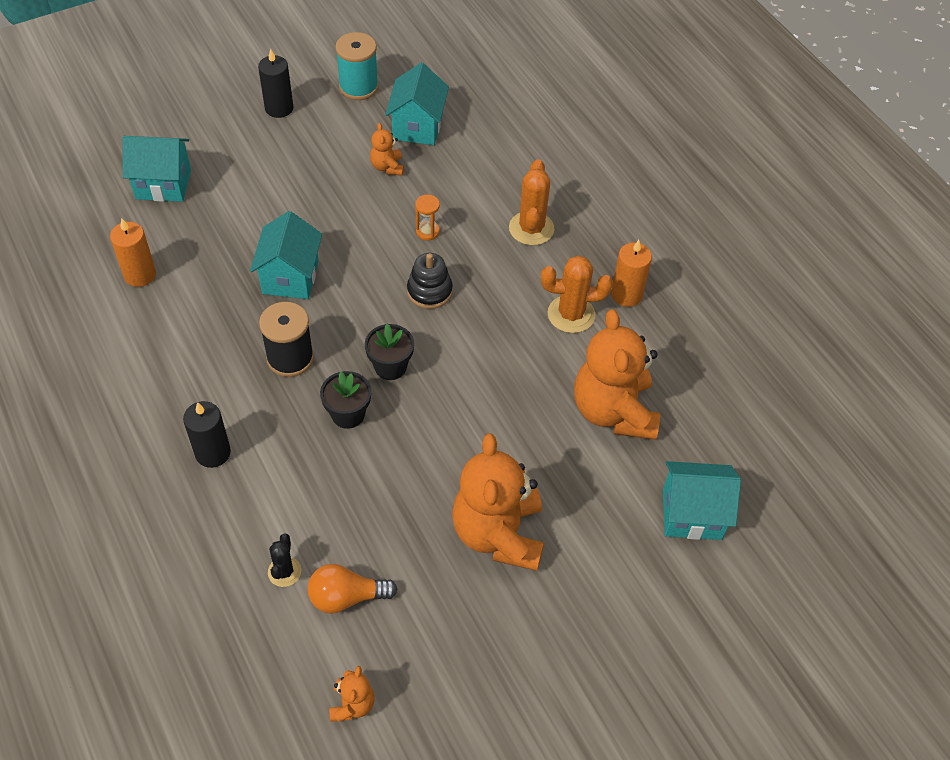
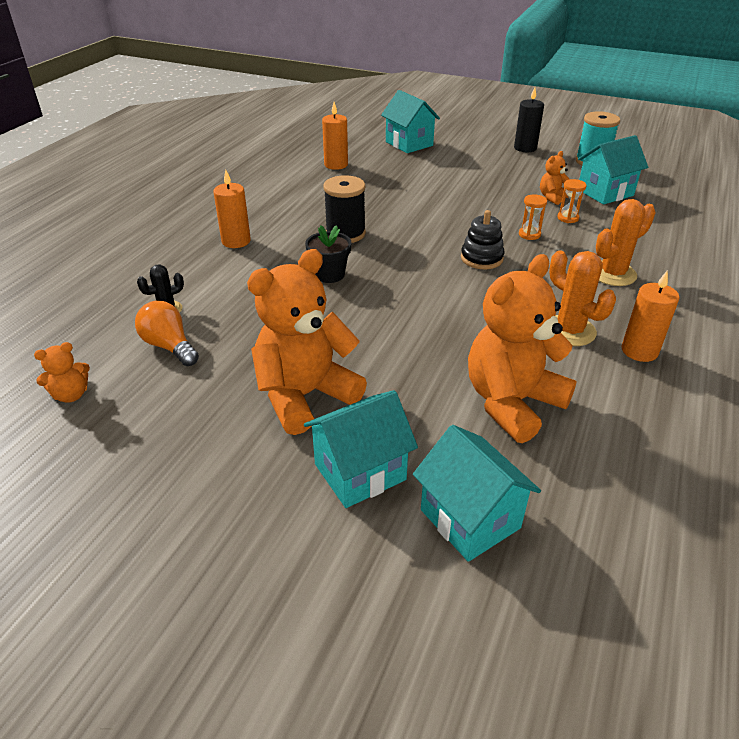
camera: 55 degrees right, 15 degrees down
black candle [183,401,231,468] -> orange candle [213,170,251,248]
turquoise house [250,211,322,299] -> turquoise house moved to [304,390,418,508]
black flower pot [365,323,414,380] -> none
none -> orange hourglass [557,179,587,223]

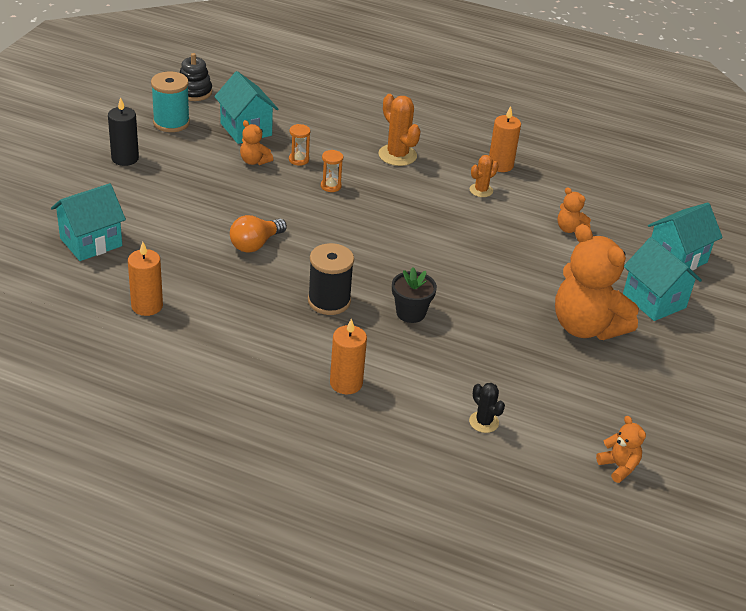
camera: 95 degrees left, 0 degrees up
orange light bulb [135,301,199,366] -> orange light bulb moved to [230,215,287,253]
black stacking toy [461,210,505,269] -> black stacking toy moved to [180,53,212,101]
orange teddy bear [468,254,577,443] -> orange teddy bear [557,187,591,233], size x0.44
orange cactus [549,250,616,346] -> orange cactus [469,155,499,197], size x0.60

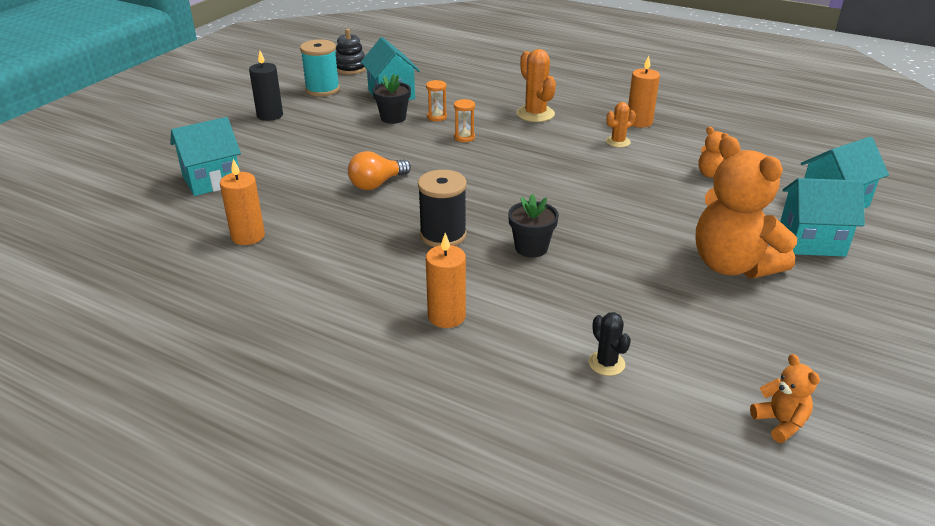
camera: 10 degrees right, 5 degrees down
orange teddy bear [240,120,273,165] -> black flower pot [373,74,411,124]
turquoise house [623,237,702,321] -> turquoise house turned 60 degrees counterclockwise [780,178,865,257]

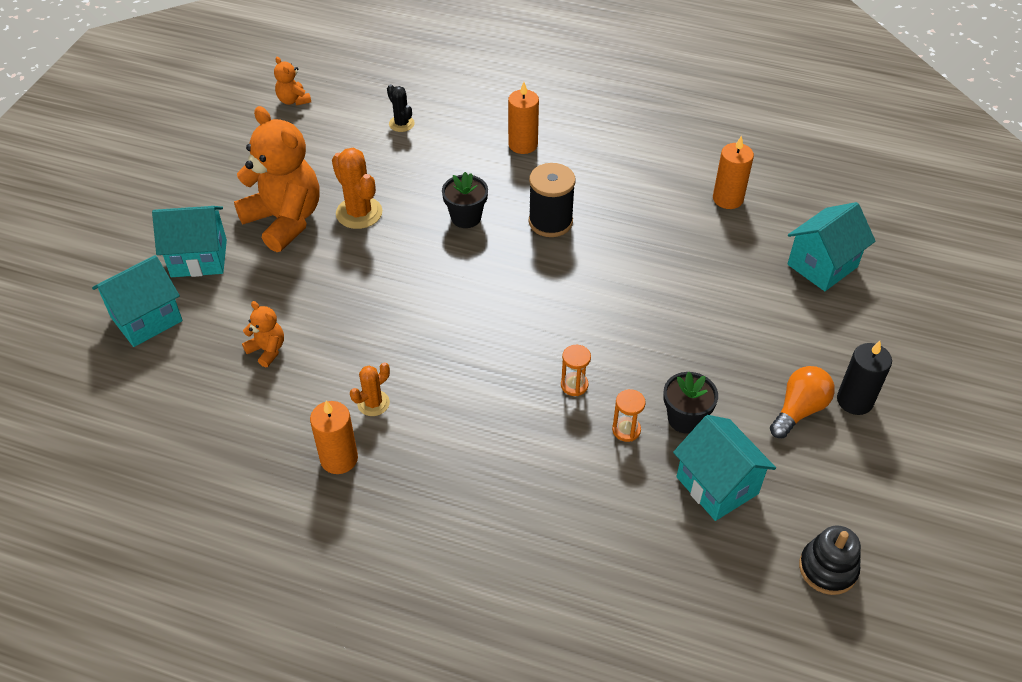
camera: 170 degrees right, 15 degrees up
turquoise spool [300,40,340,96] -> none
orange light bulb [348,151,411,190] -> orange light bulb moved to [770,366,835,438]
orange cactus [516,49,556,122] -> orange cactus moved to [332,148,382,229]

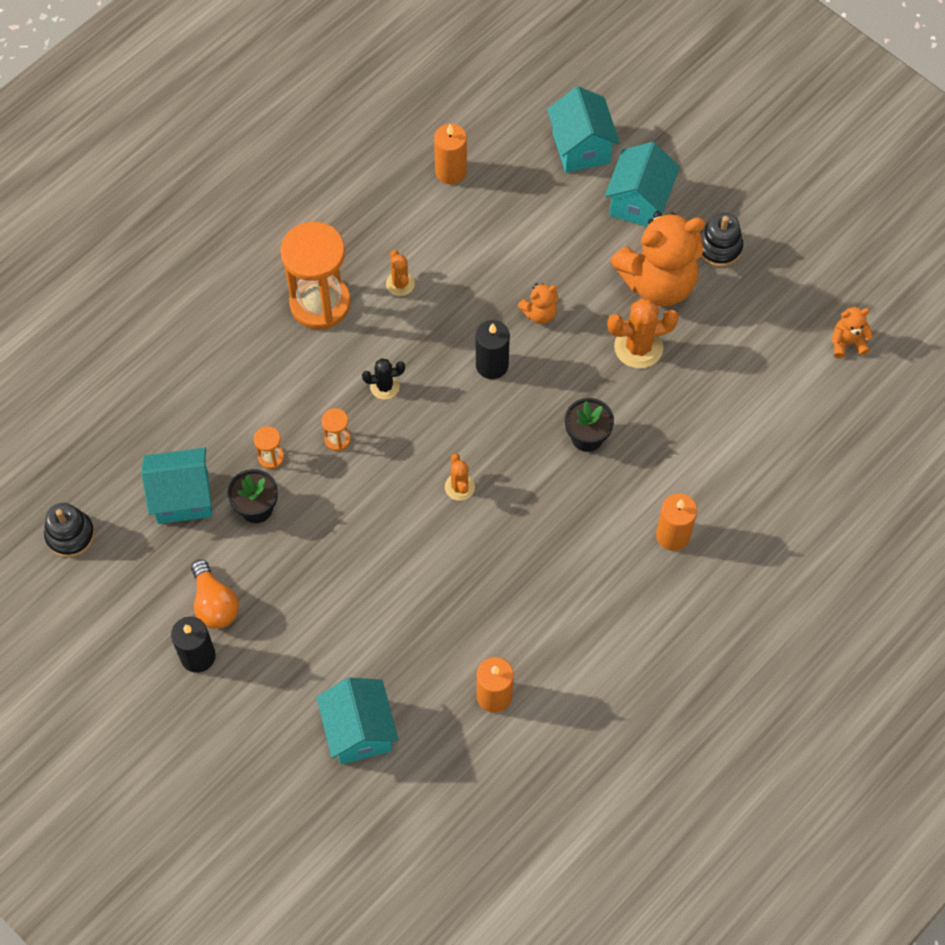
camera: 115 degrees right, 15 degrees up
orange teddy bear [242,301,284,367] -> orange teddy bear moved to [518,283,558,324]
orange candle [310,400,358,474] -> orange candle moved to [434,124,467,184]
black cactus [387,84,415,132] -> black cactus moved to [362,358,405,400]
black spool [529,163,576,237] -> none
none -> orange hourglass [280,222,351,329]
none -> orange cactus [445,454,475,501]
none -> black candle [476,320,510,379]
none -> black stacking toy [700,212,743,267]

